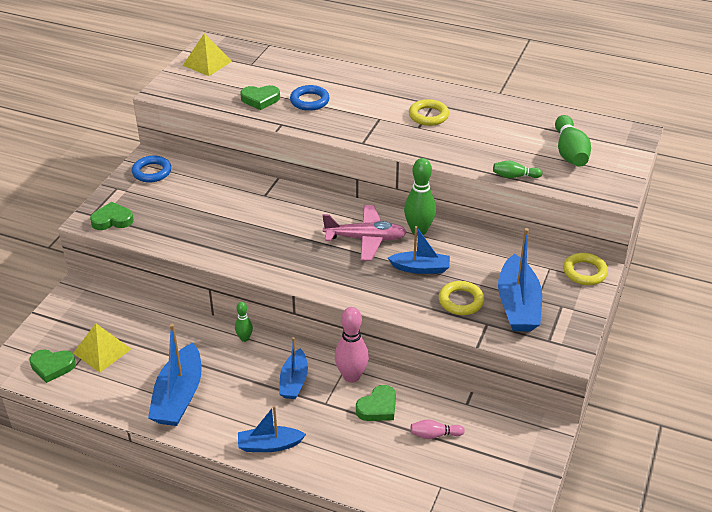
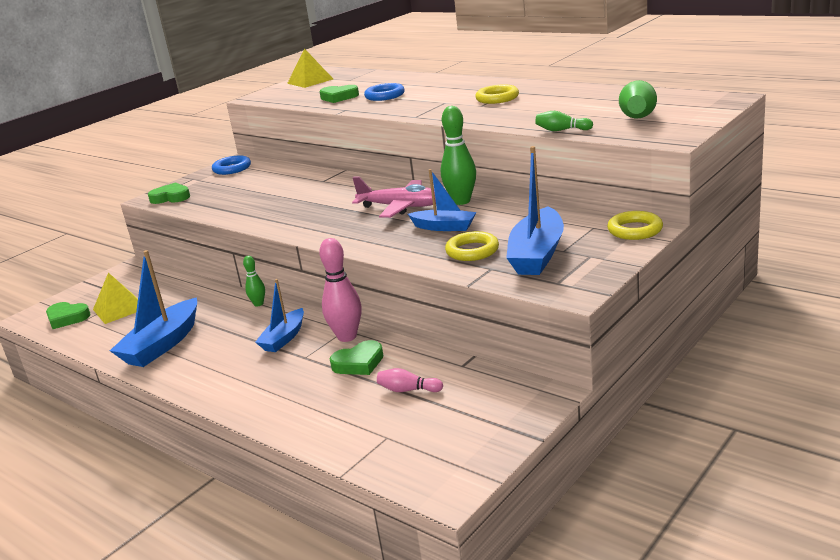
camera: 20 degrees right, 15 degrees down
blue boat [238,405,306,452] -> none

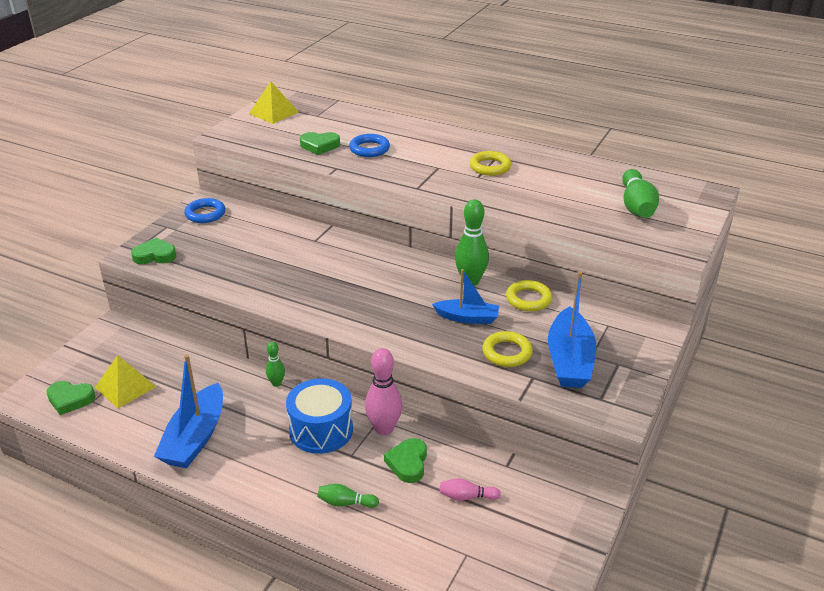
camera: 15 degrees left, 10 degrees up
blue boat [255,279,304,352] -> blue drum [286,378,353,454]
green heart [330,340,384,375] -> green heart turned 135 degrees clockwise [384,438,427,483]
pink plane [352,177,436,218] -> none
green bowling pin [535,111,593,131] -> green bowling pin moved to [317,484,379,508]
yellow ring [607,211,663,240] -> yellow ring moved to [506,280,553,311]

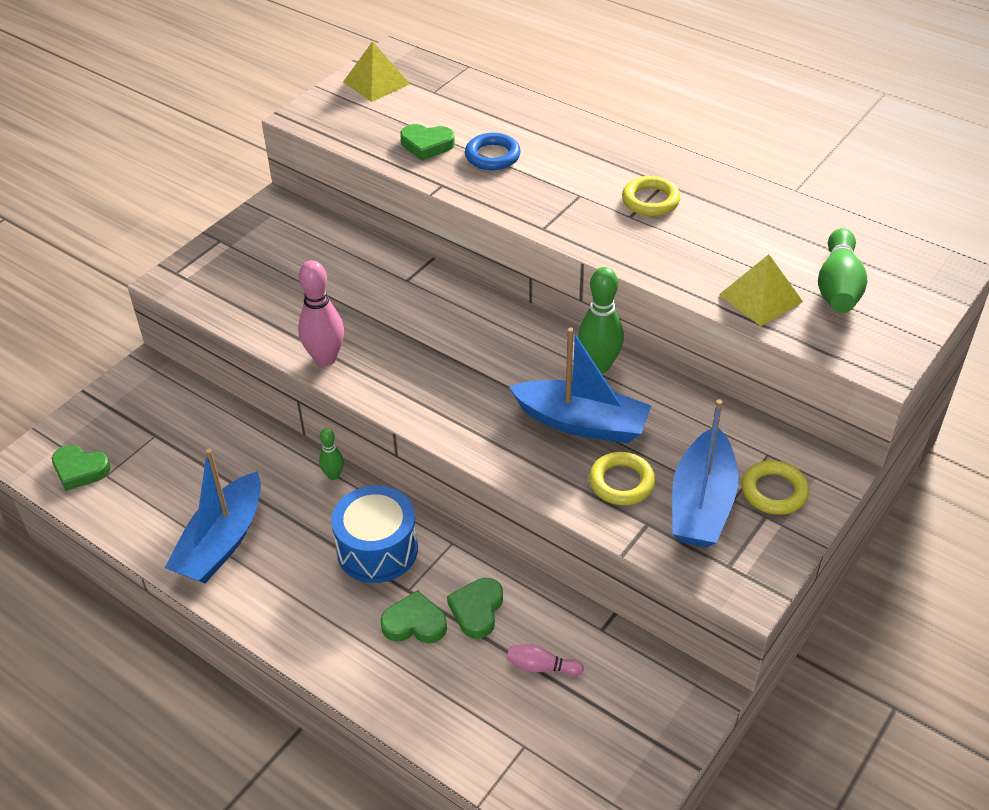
camera: 10 degrees right, 10 degrees up
yellow pyramid [95,355,156,408] -> yellow pyramid moved to [719,254,803,326]
green heart [131,237,177,264] -> green heart moved to [381,590,447,643]
blue ring [185,198,225,223] -> none
green bowling pin [317,484,379,508] -> none
pink bowling pin [365,348,402,435] -> pink bowling pin moved to [298,260,344,366]
blue boat [432,269,499,324] -> blue boat [509,328,651,443], size x1.60
yellow ring [506,280,553,311] -> yellow ring moved to [742,460,809,515]

